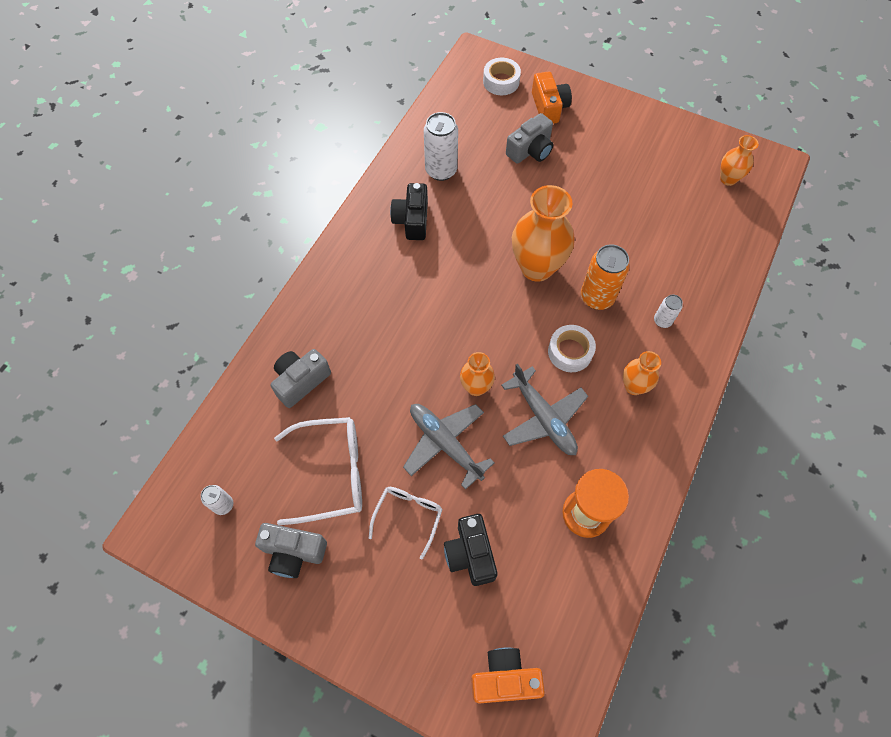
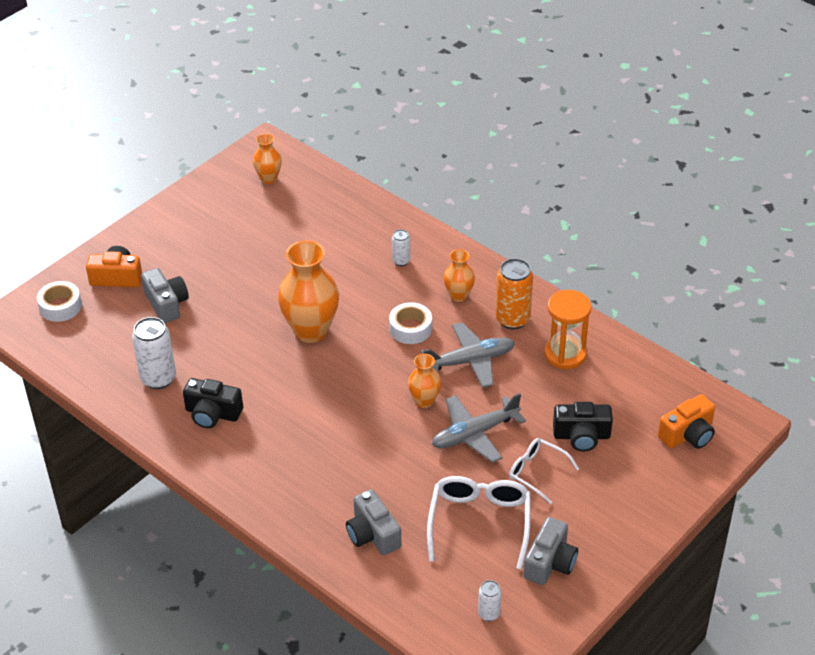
camera: 75 degrees left, 20 degrees down
orange camera [471,647,545,704] -> orange camera turned 135 degrees counterclockwise [658,394,715,449]
orange can [581,244,630,310] -> orange can moved to [495,258,533,329]

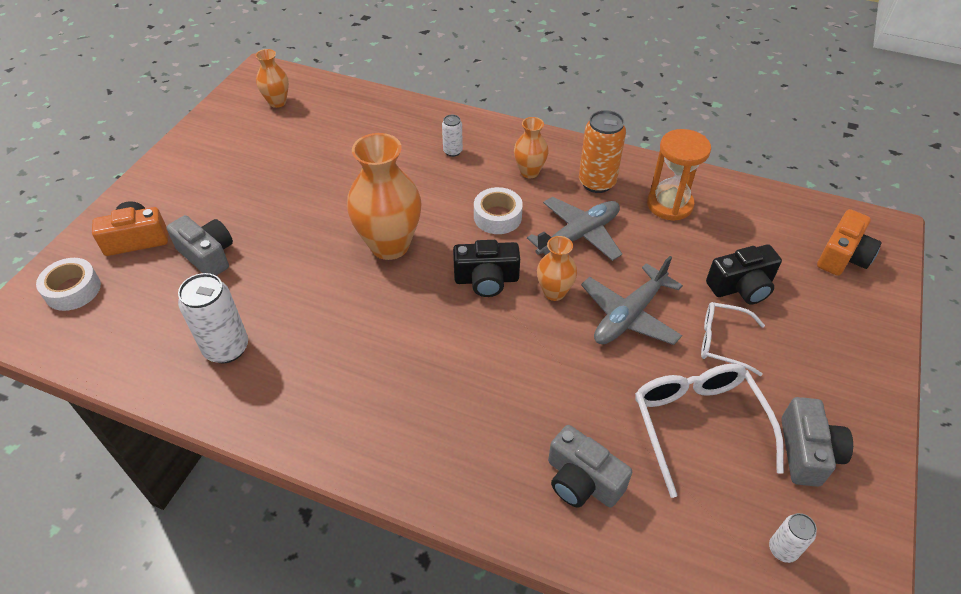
camera: 20 degrees left, 5 degrees up
black camera [183,378,243,428] -> black camera moved to [453,240,520,297]

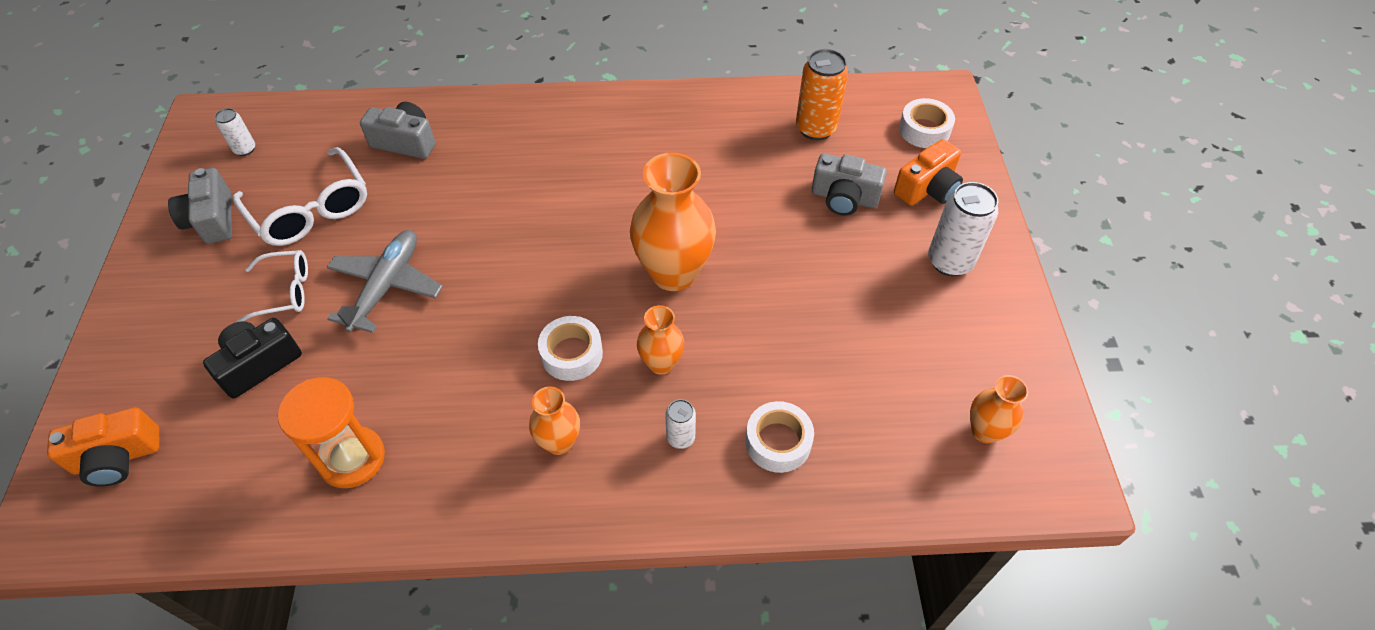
camera: 155 degrees right, 5 degrees up
white can [178,273,248,364] -> white can moved to [928,182,998,276]
black camera [453,240,520,297] -> none
grey plane [527,197,622,261] -> none
orange vase [537,236,577,301] -> orange vase moved to [637,305,684,375]
orange can [579,110,626,193] -> orange can moved to [796,49,848,140]
orange camera [817,209,882,276] -> orange camera turned 120 degrees counterclockwise [47,407,160,487]
none -> white tape [745,401,814,473]

